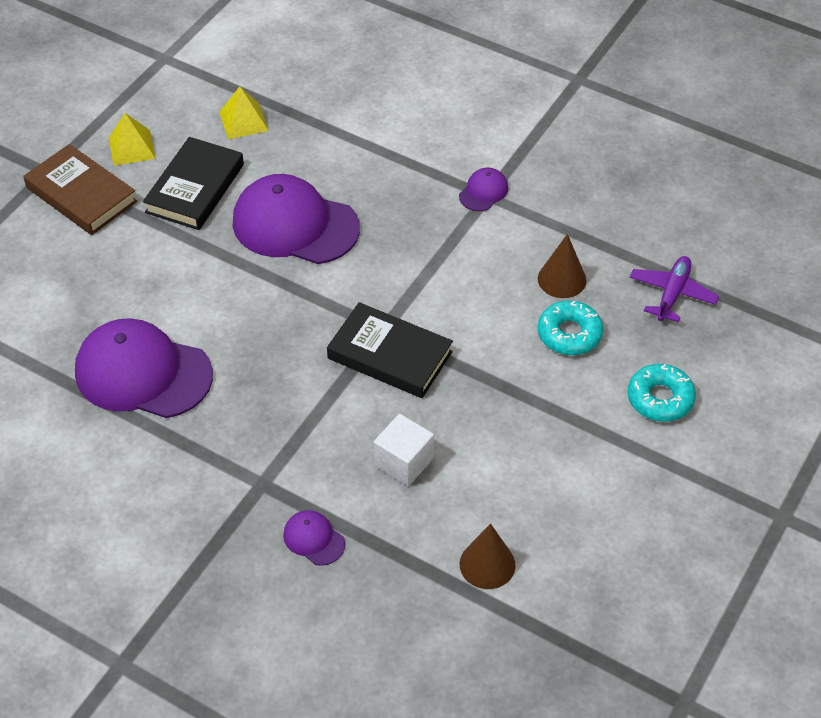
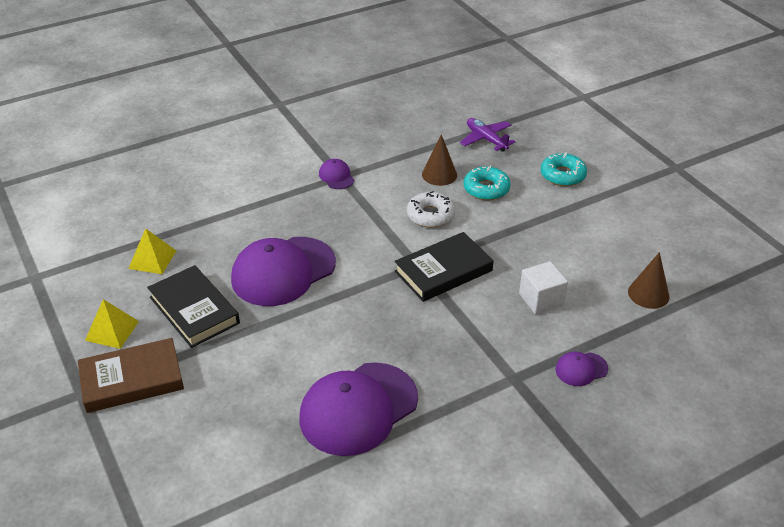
camera: 60 degrees left, 10 degrees down
none -> white donut [407,191,455,228]

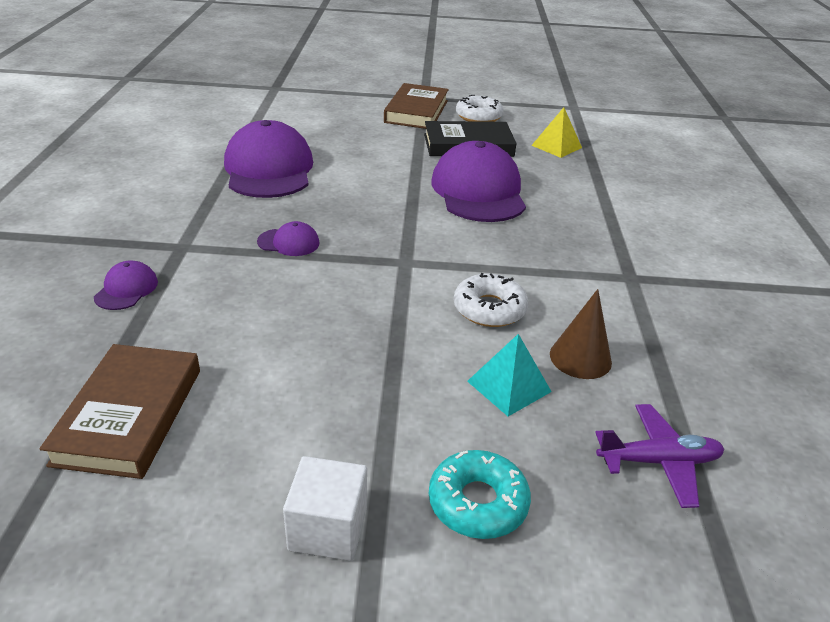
camera: 120 degrees right, 5 degrees down
yellow pyramid [85,299,139,349] -> white donut [456,95,504,122]
purple cap [319,159,354,189] -> purple cap moved to [257,221,320,256]
black book [395,232,494,302] -> none
turquoise donut [463,165,511,200] -> turquoise pyramid [467,334,552,416]
white cube [519,261,568,314] -> white cube moved to [283,456,367,561]
brown cone [628,252,670,309] -> brown book [39,344,200,479]

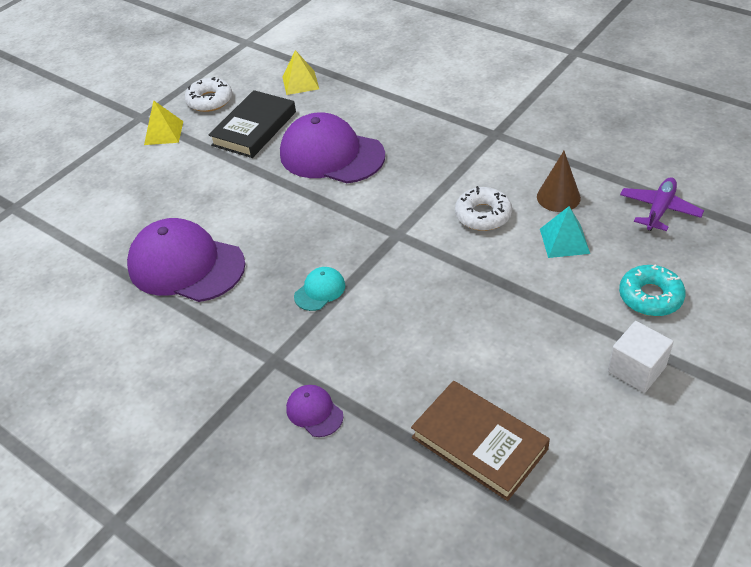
camera: 50 degrees left, 10 degrees up
purple cap [257,221,320,256] -> turquoise cap [294,267,345,311]
brown book [384,83,449,129] -> yellow pyramid [144,100,183,145]

